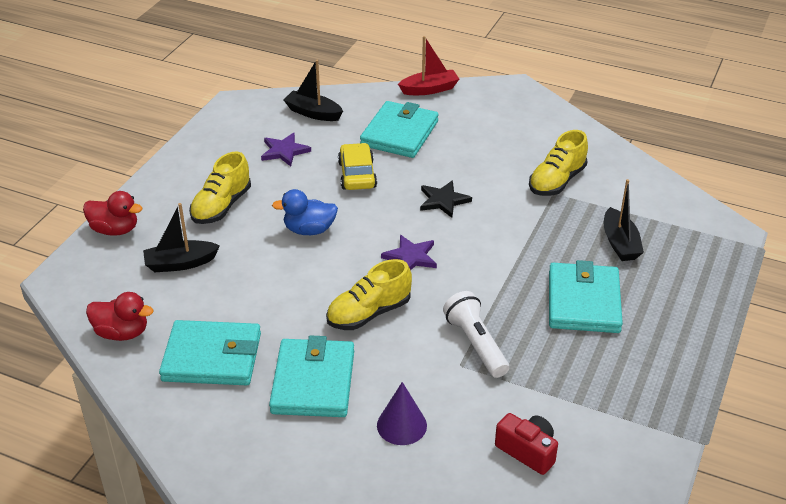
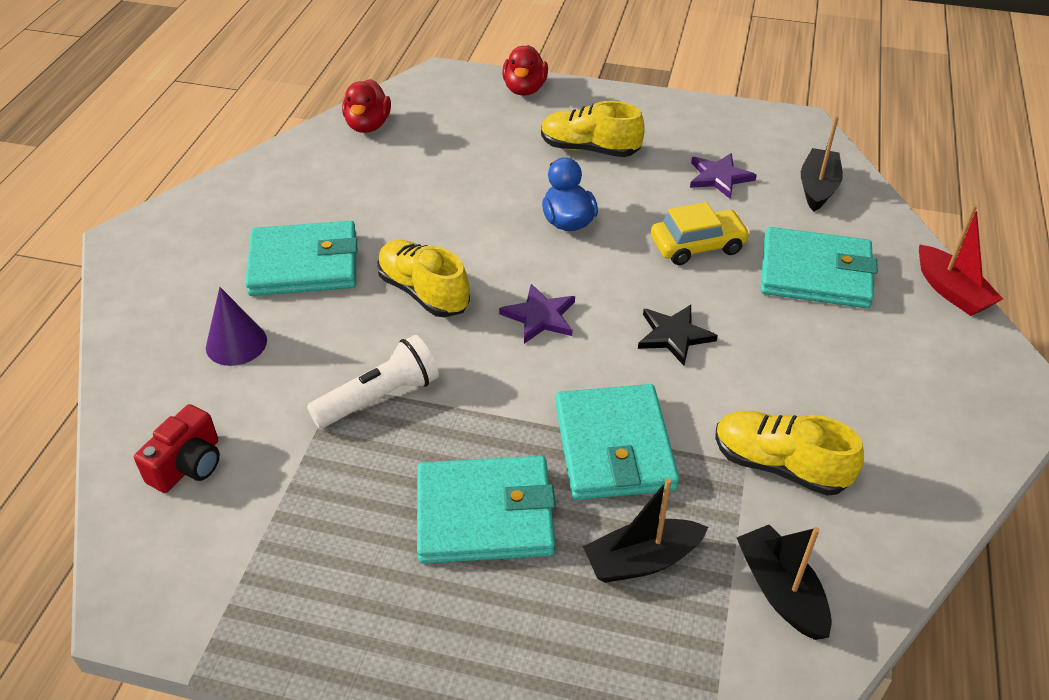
camera: 80 degrees right, 5 degrees up
black boat [143,203,220,272] -> black boat moved to [737,525,832,640]
turquoise wallet [159,320,261,385] -> turquoise wallet moved to [556,384,679,500]

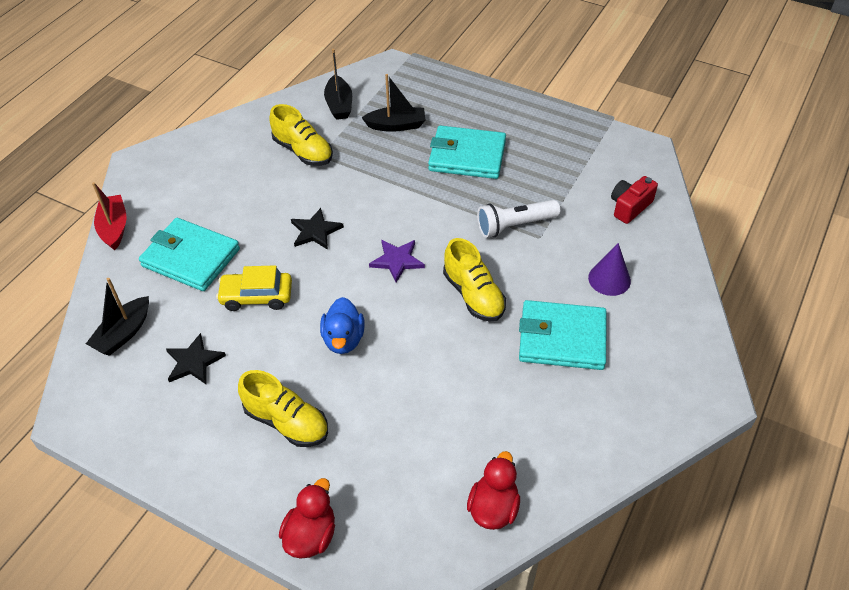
camera: 165 degrees left, 5 degrees up
turquoise wallet [556,384,679,500] -> none
purple star [690,153,757,199] -> black star [166,333,226,384]

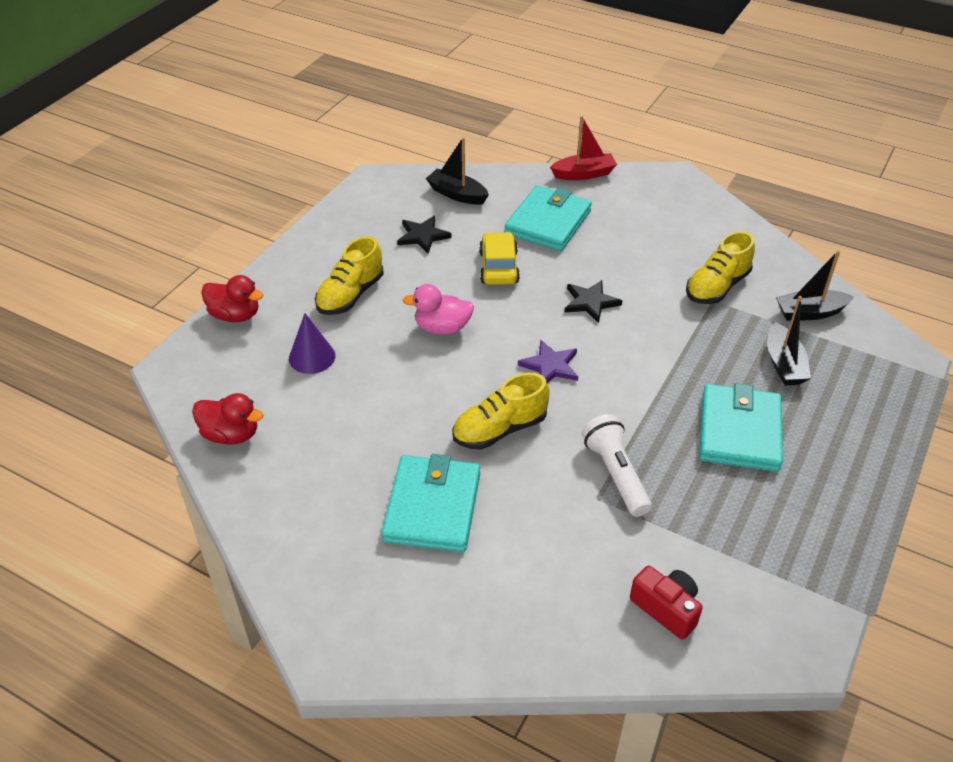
camera: 90 degrees right, 5 degrees down
blue duck [320,297,365,354] -> pink duck [403,284,474,335]
purple cone [588,243,631,296] -> purple cone moved to [289,313,335,374]

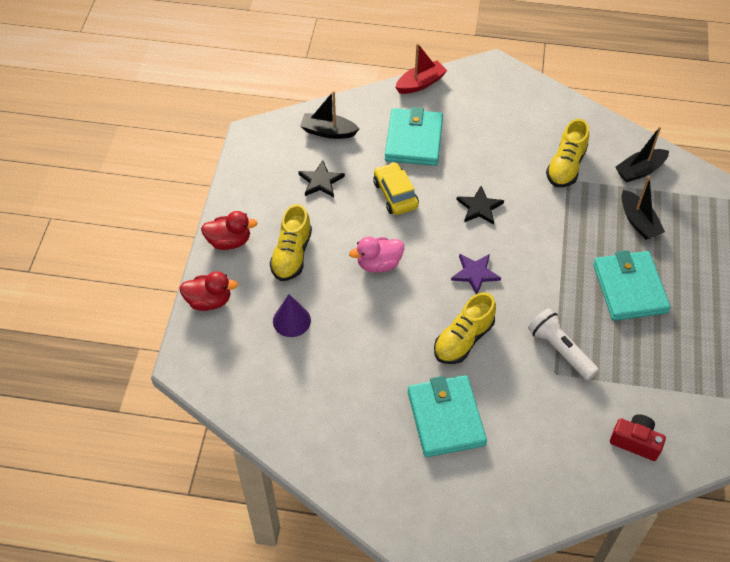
camera: 20 degrees left, 10 degrees up
red duck [192,393,264,445] -> red duck moved to [201,211,257,250]

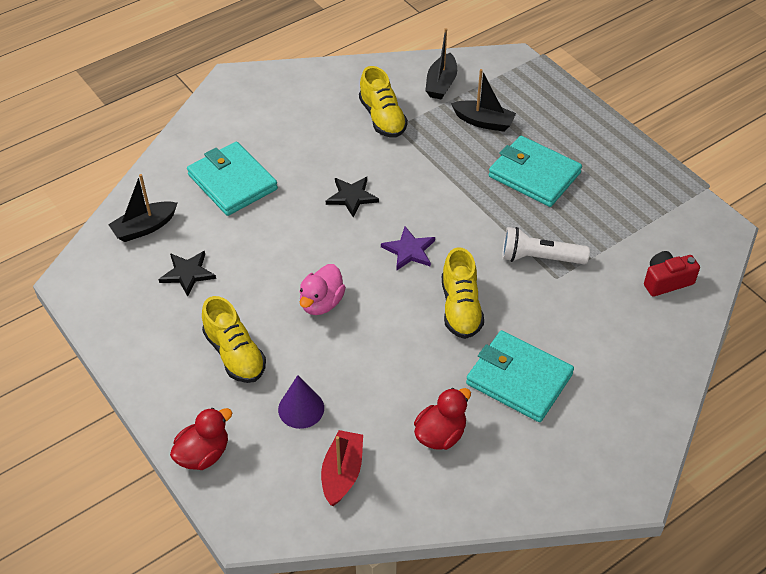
camera: 45 degrees left, 5 degrees down
red duck [201,211,257,250] -> red duck moved to [414,388,471,450]
yellow car [373,162,419,215] -> none
red boat [395,43,447,94] -> red boat moved to [321,430,363,506]

